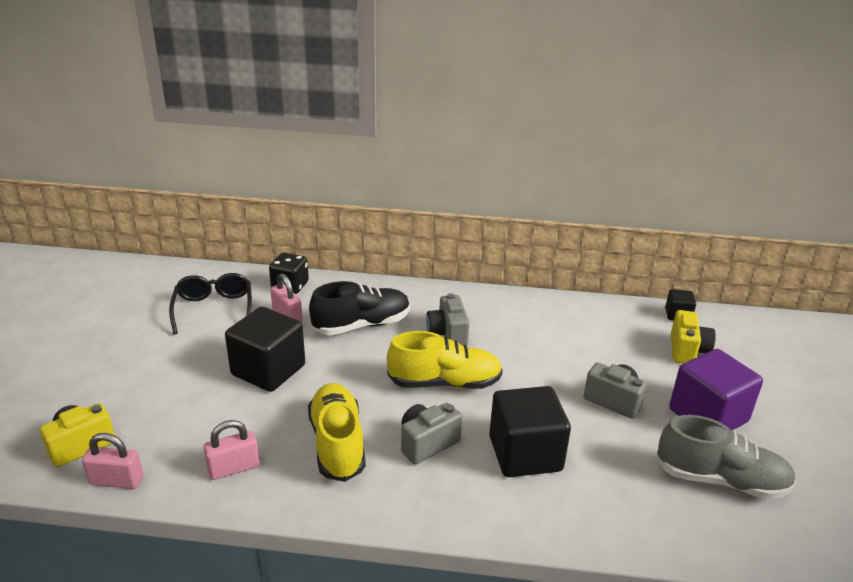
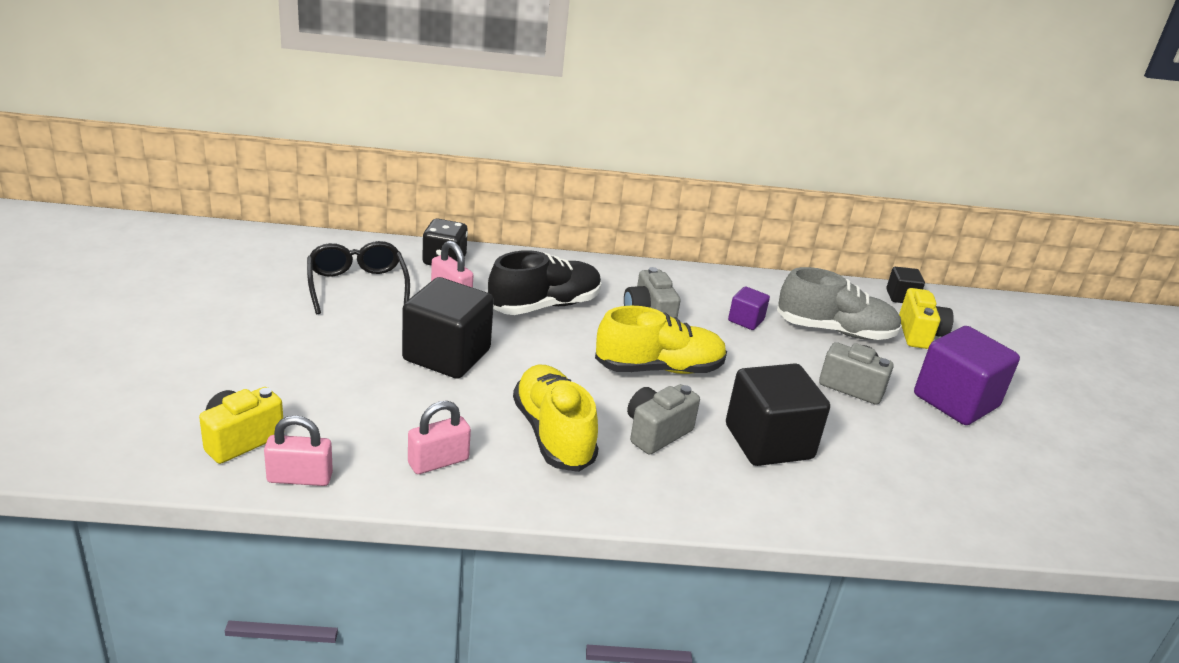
camera: 10 degrees left, 0 degrees up
grey shoe [656,415,796,499] -> grey shoe moved to [777,267,902,340]
none -> purple cube [728,286,770,330]

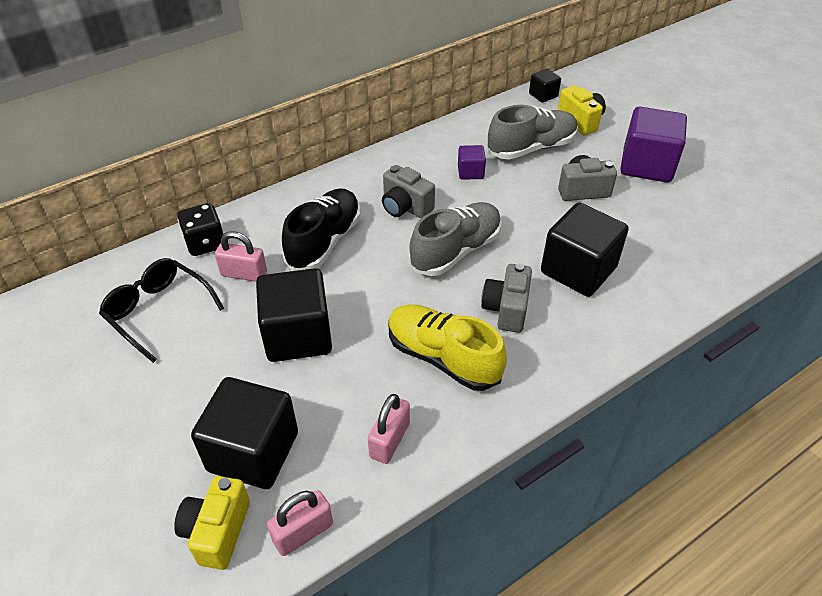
camera: 30 degrees left, 15 degrees up
yellow shoe [595,306,727,374] -> grey shoe [409,202,501,276]
none -> black cube [191,377,298,489]

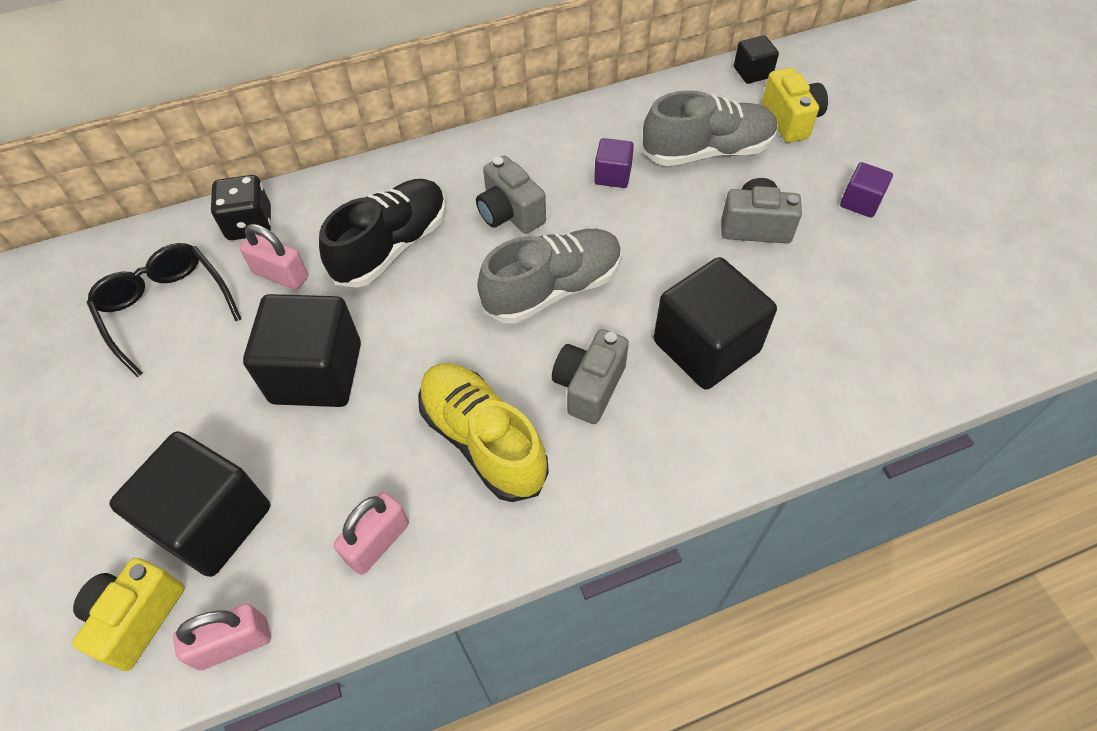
camera: 15 degrees right, 10 degrees up
purple cube [620,107,687,183] -> purple cube [840,162,893,218], size x0.49

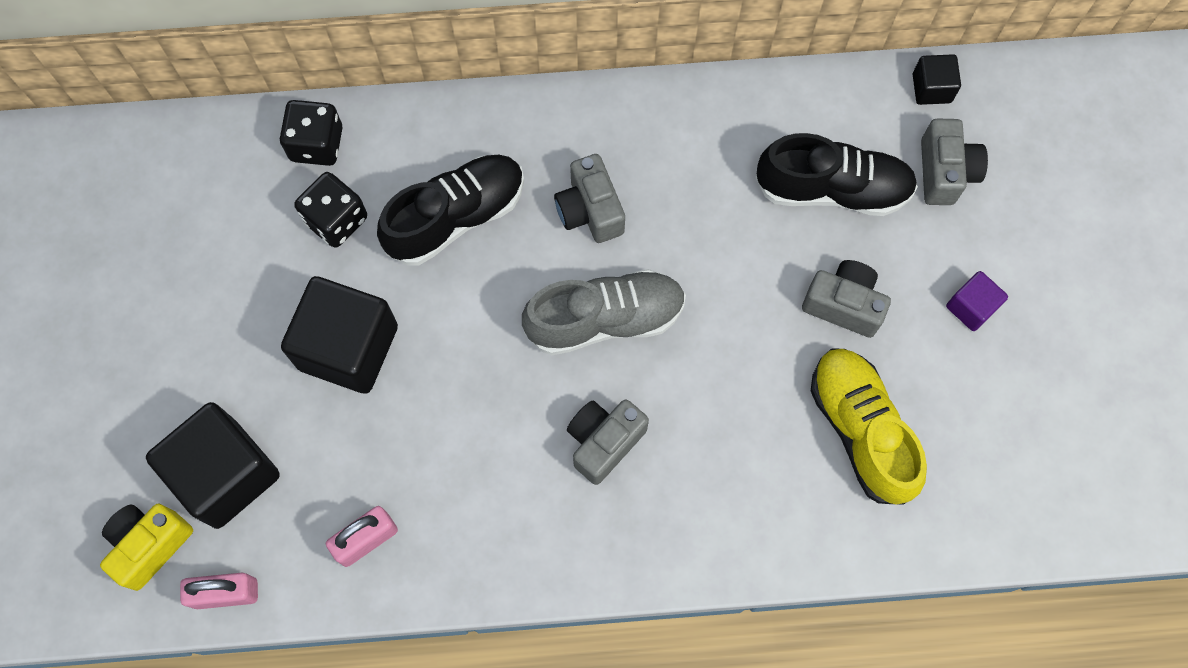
camera: 15 degrees right, 15 degrees up
black glasses [87,243,241,377] -> none
pink padlock [239,224,308,290] -> black dice [294,172,367,248]
yellow shoe [418,363,549,502] -> yellow shoe moved to [811,348,927,505]
purple cube [594,138,634,188] -> none
grey shoe [642,90,778,166] -> black shoe [755,133,918,216]
black cube [654,257,777,390] -> none
yellow camera [762,68,828,143] -> grey camera [921,119,988,205]

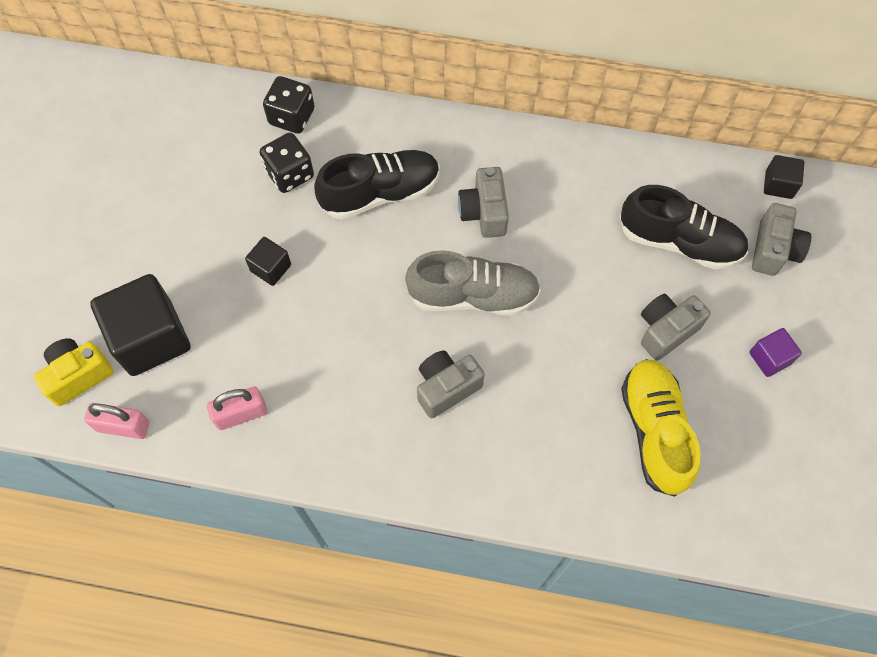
camera: 15 degrees right, 5 degrees down
black cube [281,276,398,394] -> black cube [245,237,291,286], size x0.49
grey camera [802,260,891,338] -> grey camera turned 75 degrees counterclockwise [641,294,711,361]

